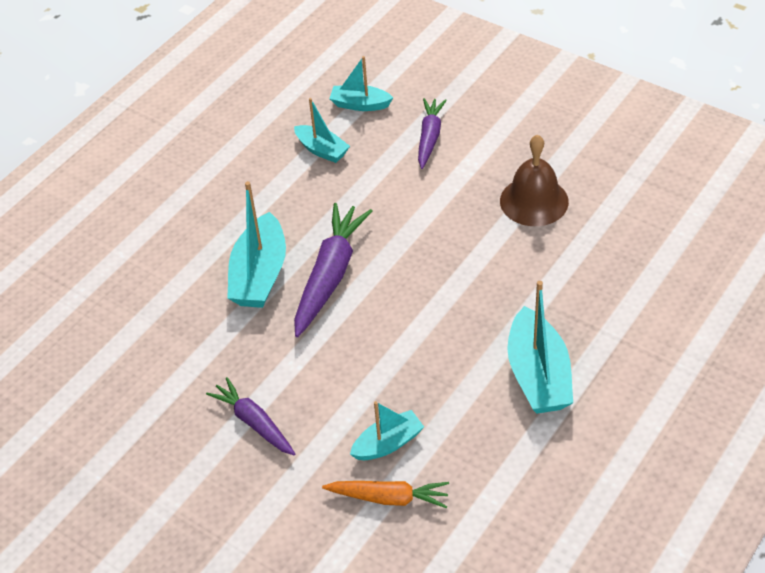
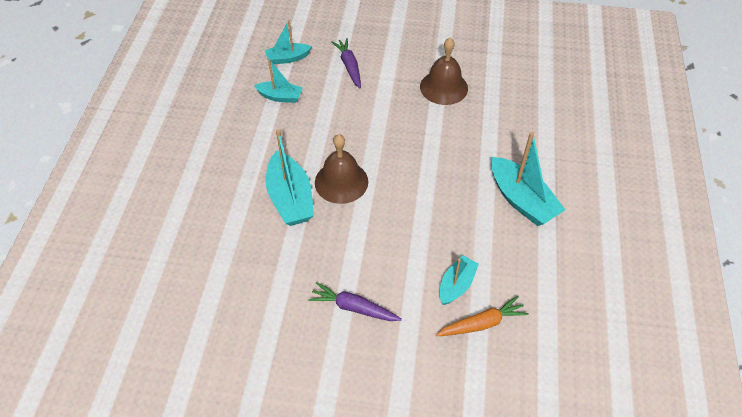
camera: 30 degrees left, 5 degrees up
purple carrot [294,203,373,337] -> brown bell [315,134,368,204]

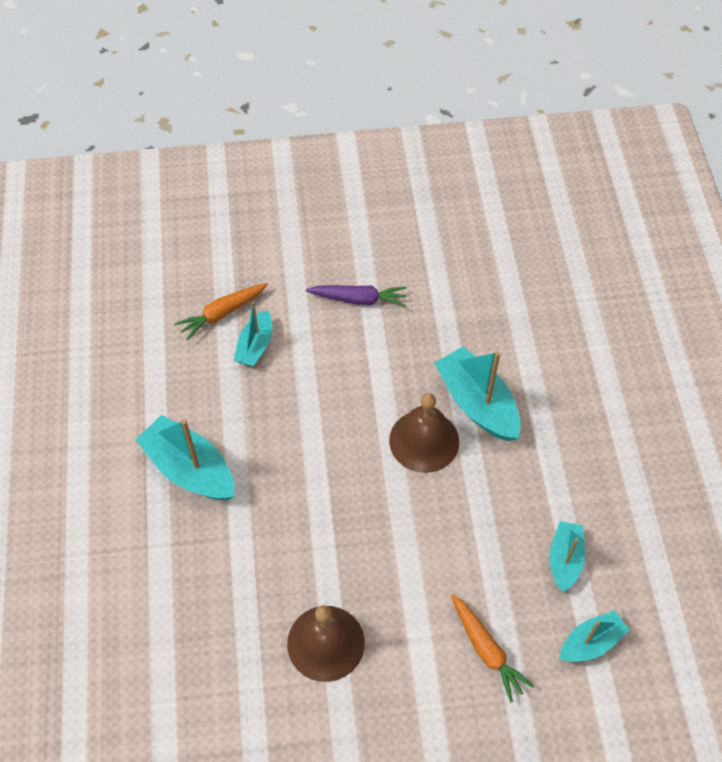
camera: 165 degrees right, 5 degrees up
turquoise boat [254,59,303,103] -> turquoise boat turned 105 degrees clockwise [550,521,585,592]
purple carrot [331,38,361,88] -> orange carrot [451,594,534,702]

